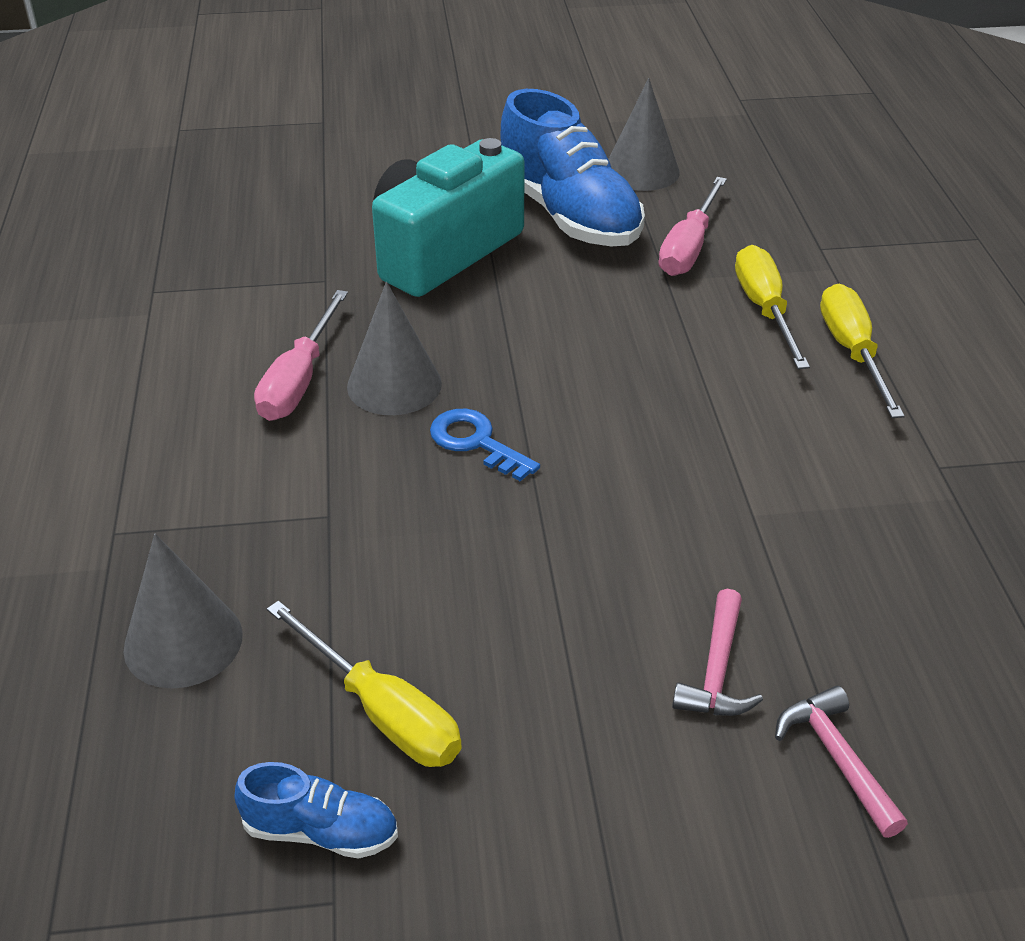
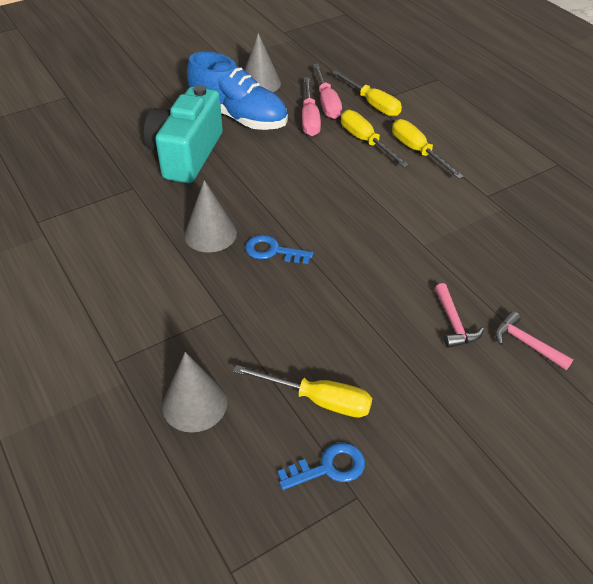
camera: 25 degrees left, 5 degrees up
blue shoe [234,762,398,859] -> blue key [278,442,365,490]
pink screwdriver [254,290,348,421] -> pink screwdriver moved to [313,64,342,119]
none -> yellow screwdriver [332,70,402,116]

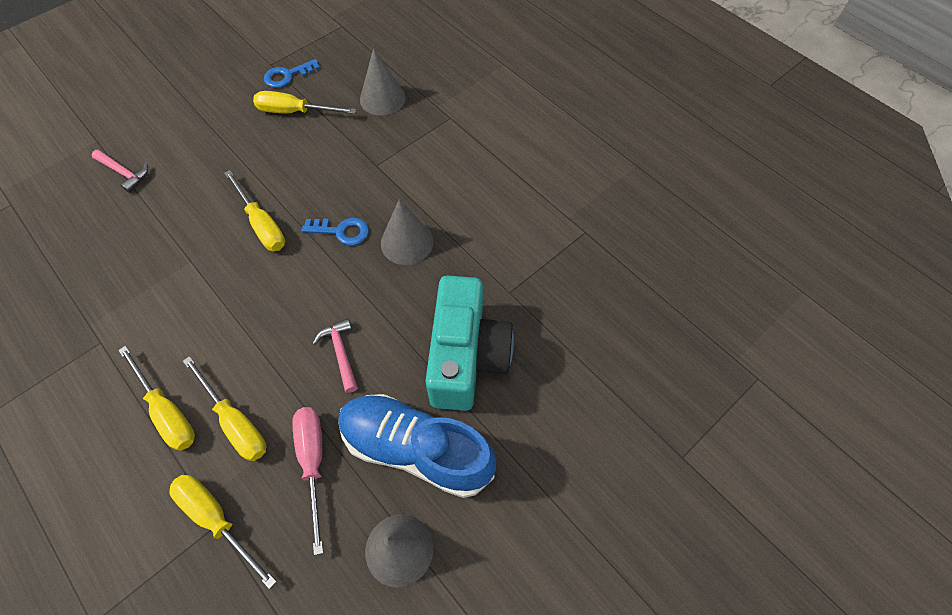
camera: 170 degrees right, 15 degrees up
pink screwdriver [313,64,342,119] -> none
pink hammer [435,283,484,348] -> pink hammer moved to [313,318,358,393]
none -> yellow screwdriver [224,170,285,251]

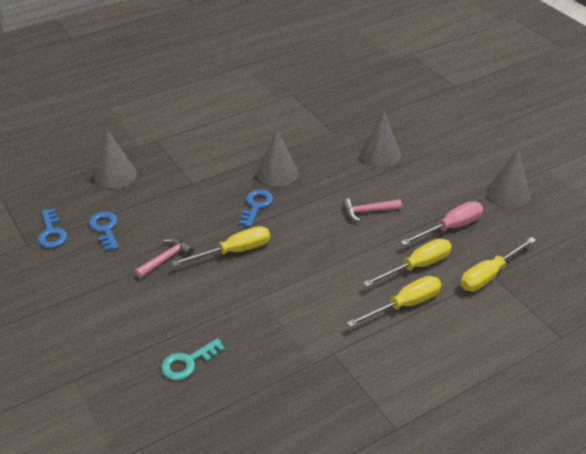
camera: 80 degrees left, 20 degrees down
pink hammer [92,150,148,193] -> pink hammer moved to [135,238,194,278]
yellow screwdriver [253,91,356,114] -> blue key [89,212,119,251]
pink screwdriver [292,407,323,555] -> pink screwdriver turned 150 degrees clockwise [400,201,483,246]
blue shoe [338,394,497,498] -> none
turquoise camera [425,275,514,411] -> grey cone [360,111,401,168]
none -> turquoise key [161,338,225,380]

